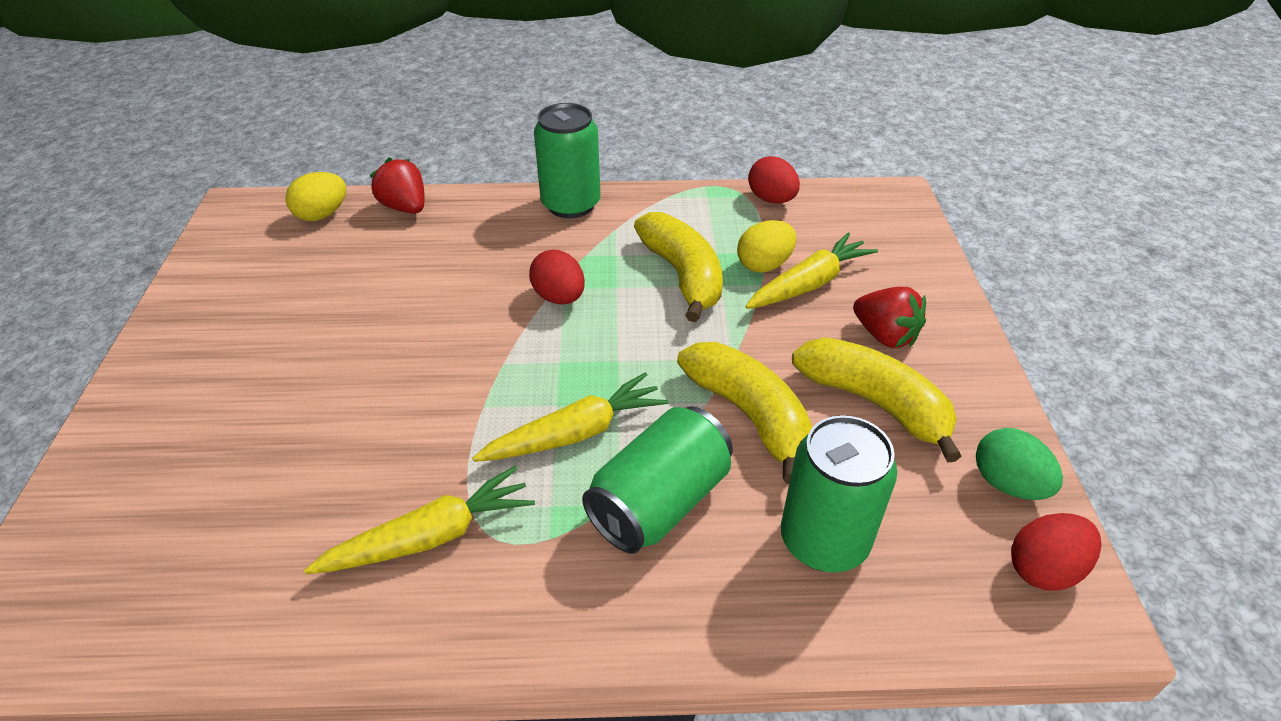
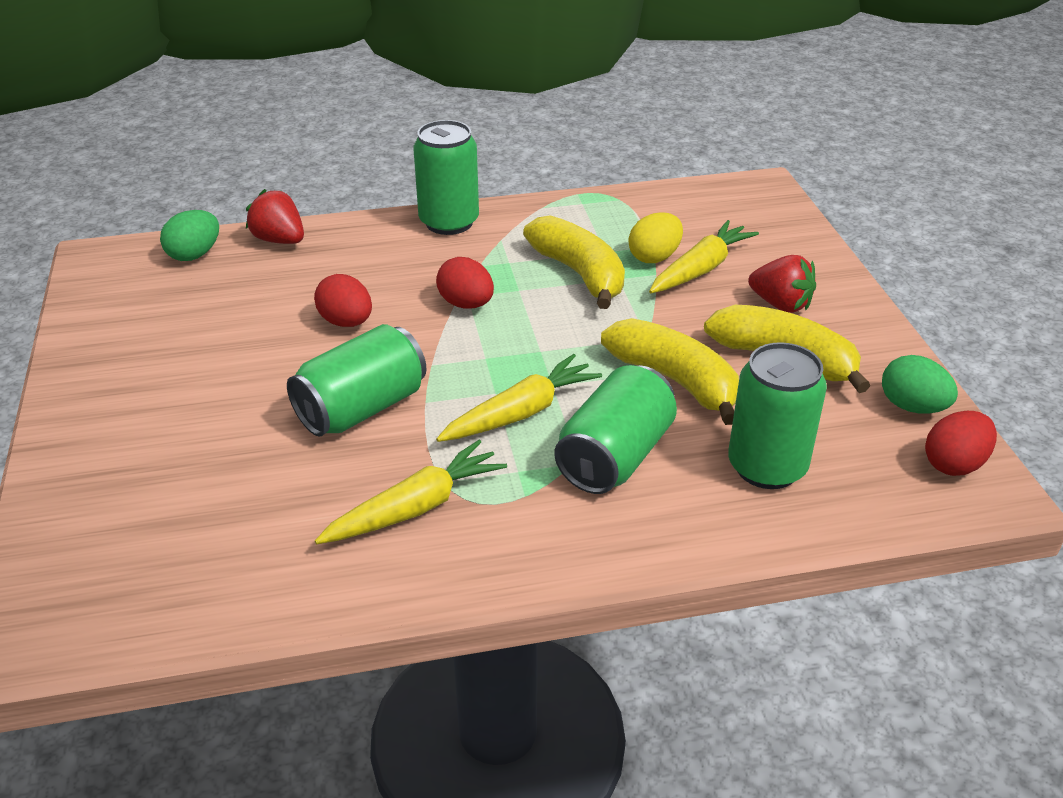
camera: 10 degrees left, 5 degrees down
yellow egg [285,172,346,221] -> green egg [160,210,219,261]
red egg [748,156,800,204] -> red egg moved to [314,274,372,327]
none -> green can [287,324,426,437]

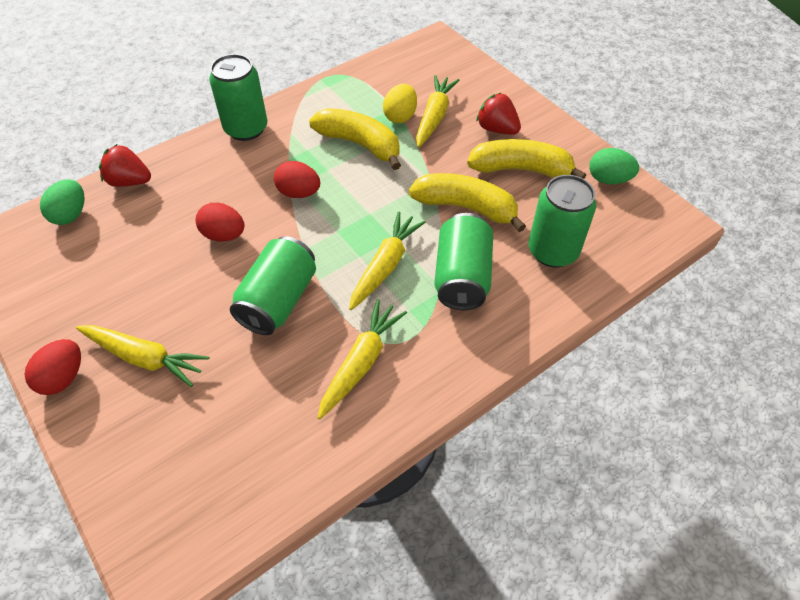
camera: 25 degrees left, 15 degrees up
red strawberry [748,255,816,313] -> red strawberry turned 150 degrees counterclockwise [476,93,521,135]
red egg [925,411,997,476] -> red egg moved to [25,339,81,395]
none -> yellow carrot [76,325,209,387]

